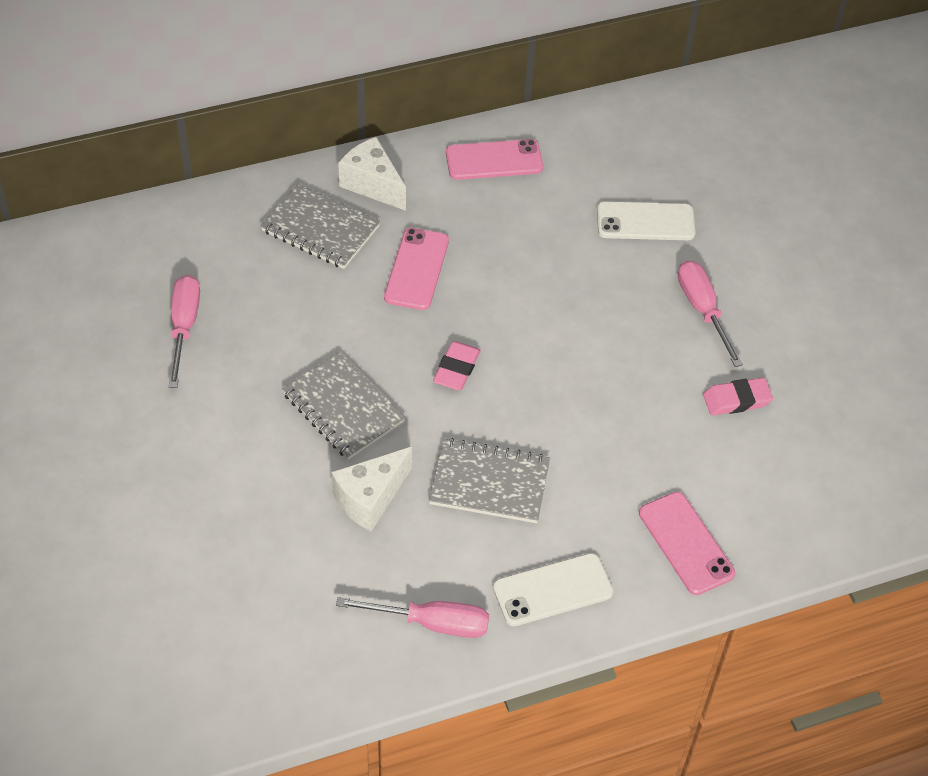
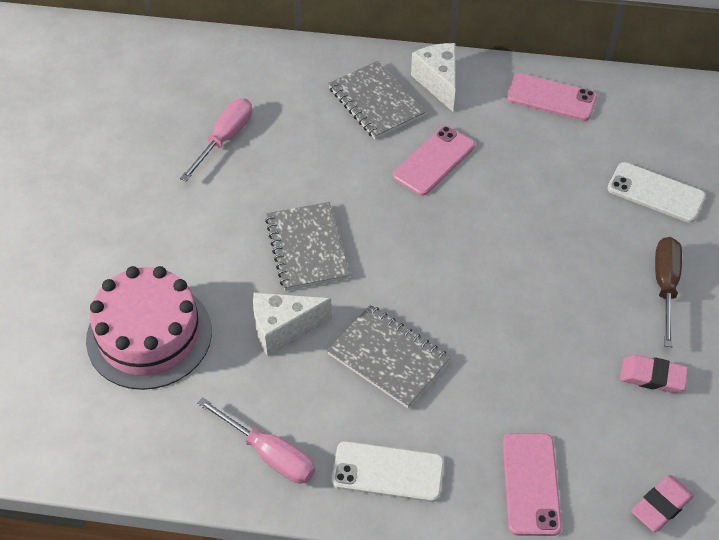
camera: 30 degrees right, 0 degrees up
pink eraser [433,341,481,390] -> pink eraser moved to [631,475,694,532]
pink screwdriver [678,260,743,367] -> brown screwdriver [655,237,682,347]
none -> pink cake [86,266,212,390]

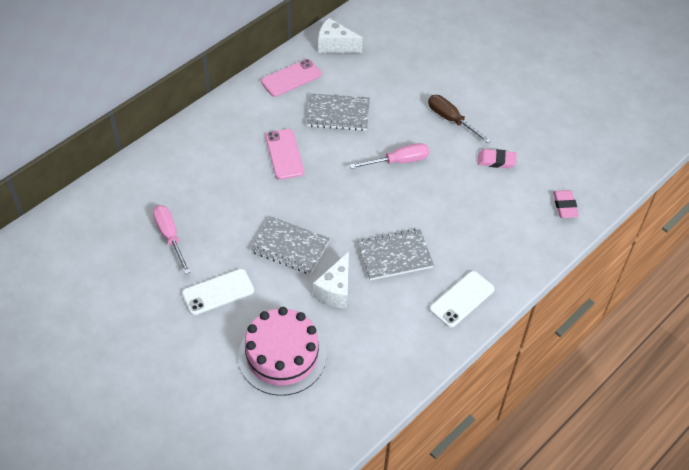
camera: 55 degrees left, 0 degrees up
pink screwdriver [197,398,315,484] -> pink screwdriver moved to [350,143,429,169]
grey notebook [328,61,425,139] -> grey notebook moved to [307,93,370,131]
white cheese [411,43,455,112] -> white cheese moved to [318,18,363,53]
pink phone [503,433,562,536] -> none
white phone [607,162,706,223] -> white phone moved to [182,269,254,315]
pink eraser [620,355,688,393] -> pink eraser turned 45 degrees clockwise [478,149,517,168]

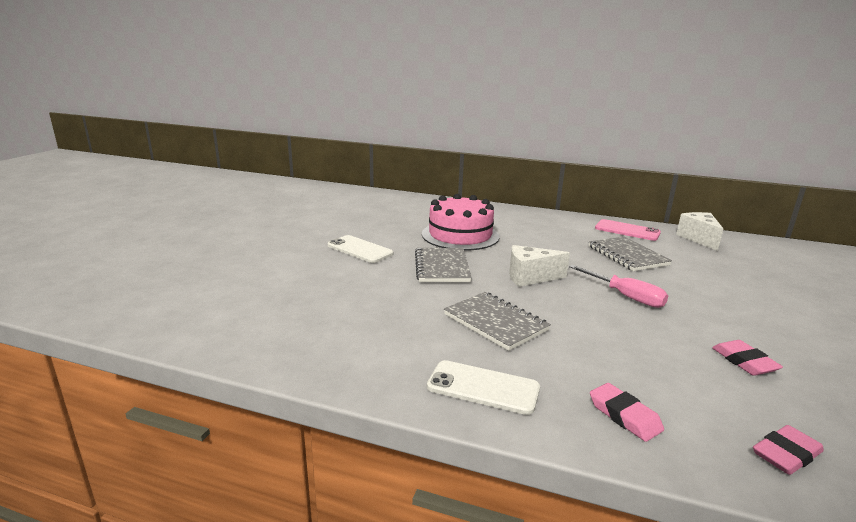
camera: 65 degrees right, 30 degrees down
pink screwdriver [153,205,191,274] -> none
pink cake [238,307,326,396] -> pink cake moved to [422,194,499,251]
pink phone [265,129,304,180] -> none
white cheese [313,252,349,309] -> white cheese moved to [509,245,570,287]
brown screwdriver [428,95,491,143] -> none
none -> pink eraser [590,383,664,442]

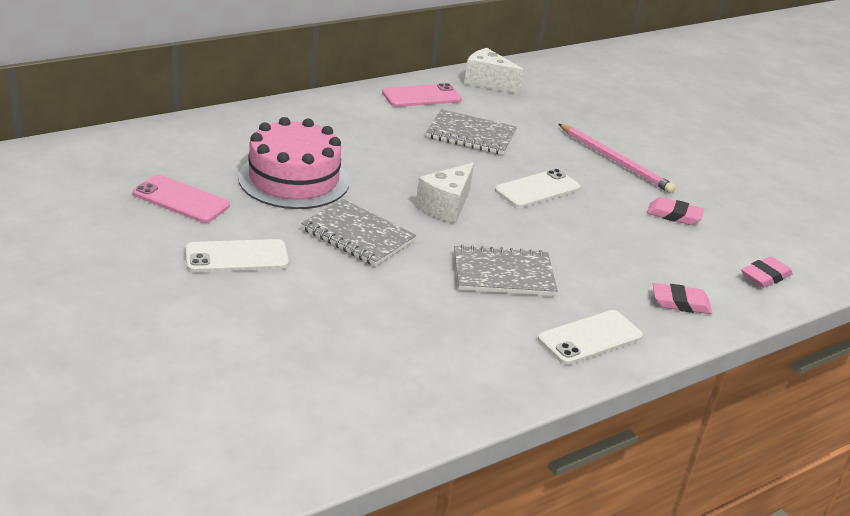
camera: 55 degrees left, 10 degrees up
pink screwdriver [569,265,668,308] -> white phone [495,169,580,208]
pink eraser [753,425,824,475] -> pink eraser turned 45 degrees clockwise [741,256,793,288]
none -> pink phone [133,175,230,223]
none -> pink pencil [559,124,676,193]

